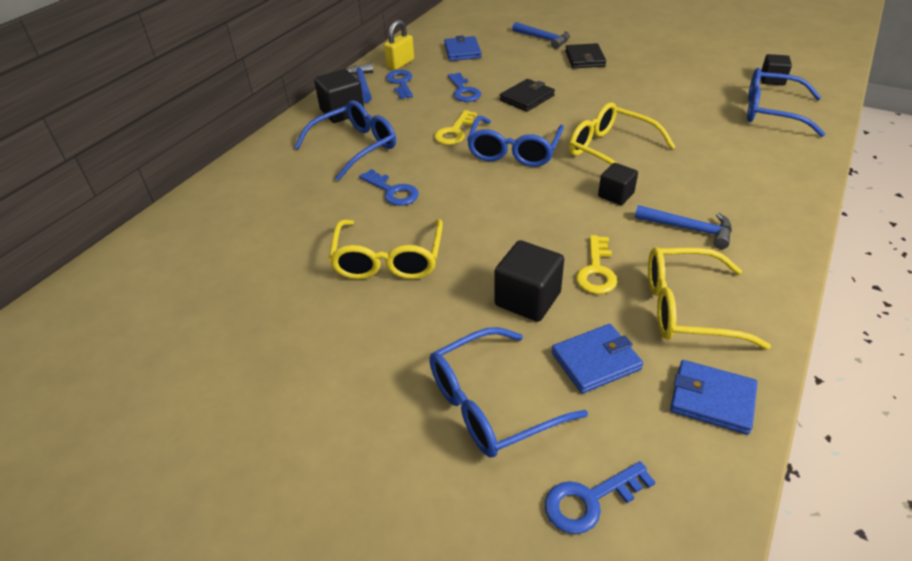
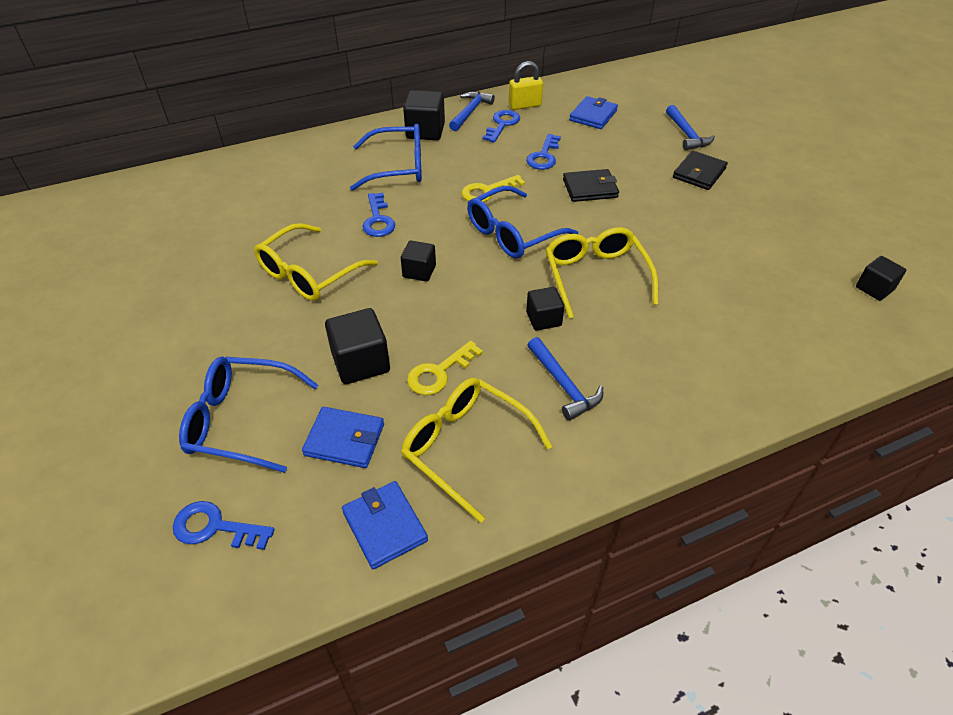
camera: 35 degrees right, 5 degrees up
blue glasses [747,68,825,137] -> none
none -> black cube [401,241,436,282]

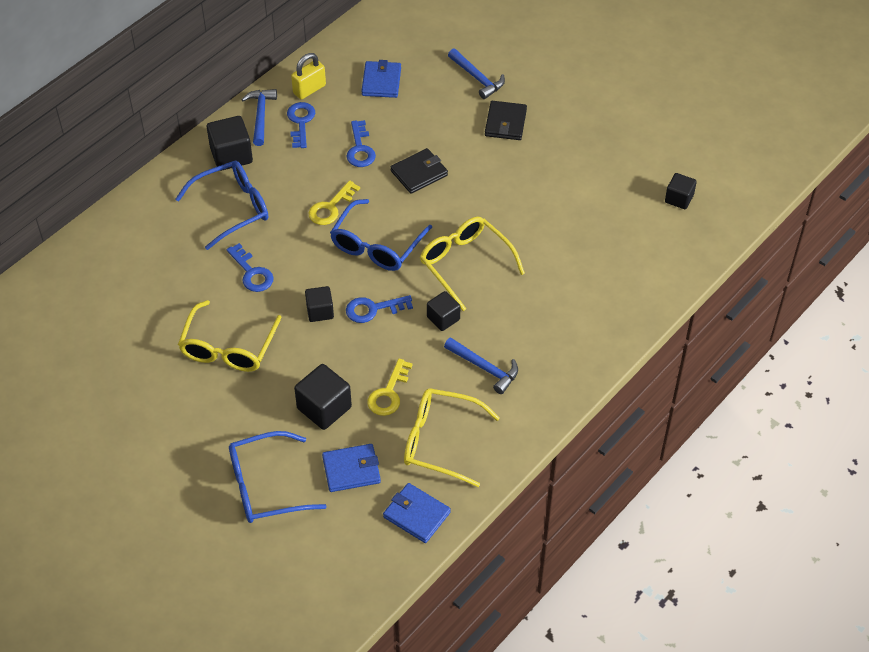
camera: 25 degrees left, 5 degrees up
blue key [173,501,275,550] -> blue key moved to [346,295,413,323]

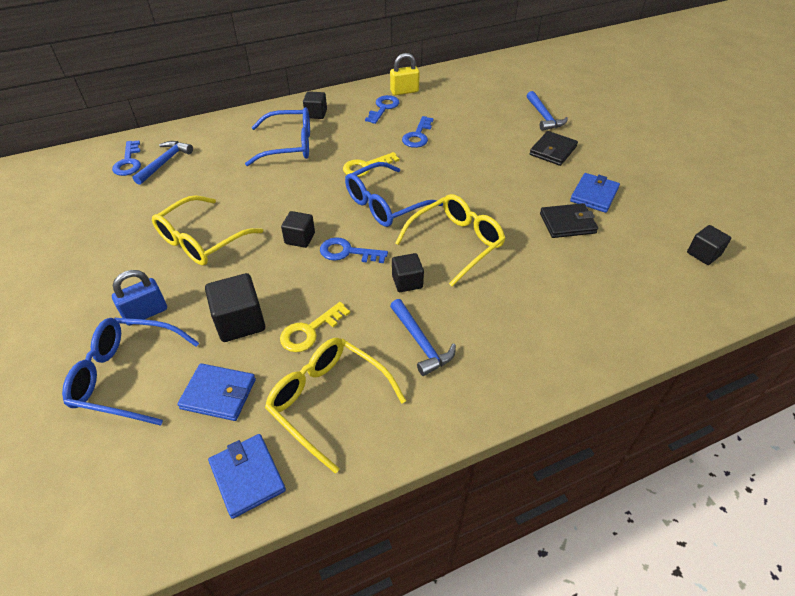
camera: 25 degrees right, 5 degrees down
black cube [207,116,253,171] -> black cube [303,91,327,119], size x0.64
blue key [227,243,274,292] -> blue key moved to [112,140,141,176]
blue hammer [241,89,277,146] -> blue hammer moved to [132,141,193,185]
blue wallet [361,60,401,98] -> blue wallet moved to [570,173,620,213]
black wallet [390,148,448,194] -> black wallet moved to [540,203,598,238]
yellow glasses [420,216,525,311] -> yellow glasses turned 60 degrees clockwise [395,194,505,287]
none -> blue padlock [112,270,167,326]

